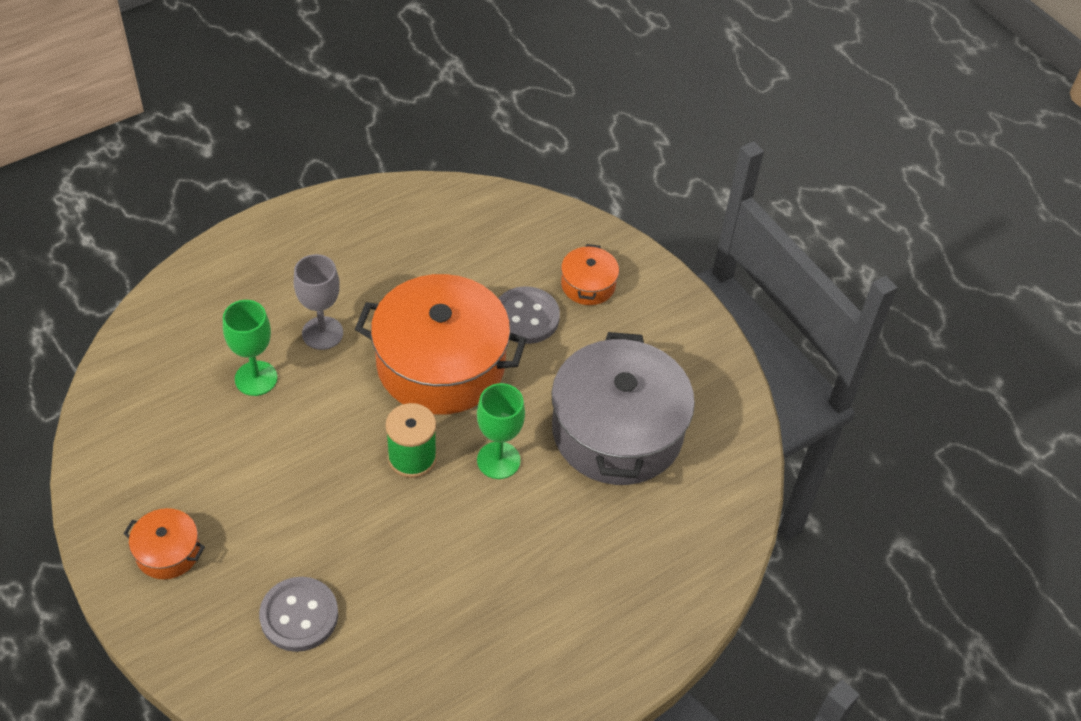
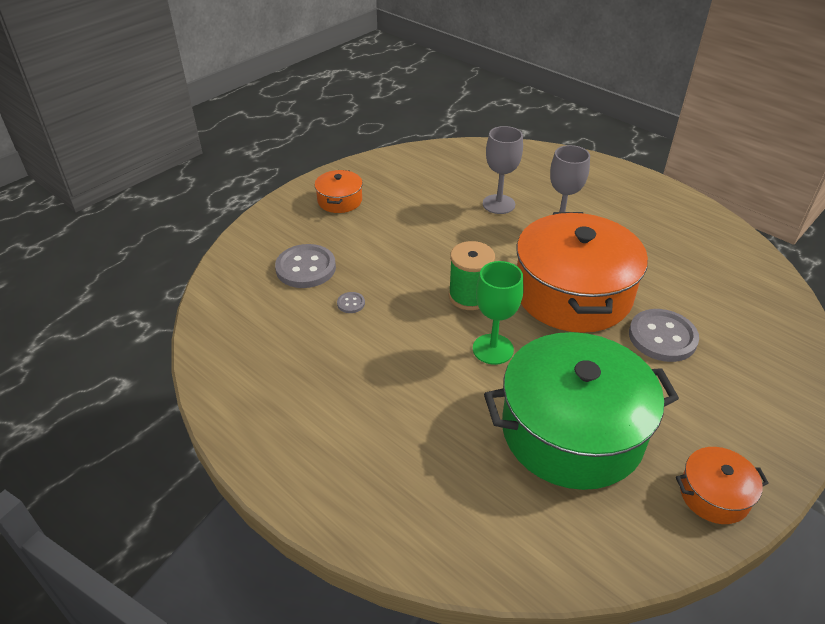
camera: 80 degrees right, 10 degrees down
green goblet [223,300,278,396] -> grey goblet [483,126,523,214]
grey pot [552,332,695,485] -> green pot [484,332,679,490]
orange pot [561,244,619,305] -> orange pot moved to [676,447,769,524]
none -> grey button [337,292,365,313]

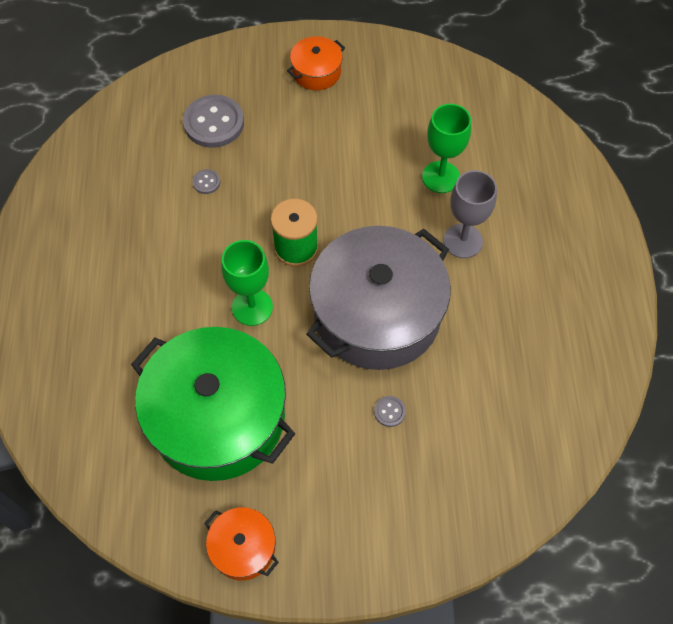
camera: 45 degrees right, 20 degrees up
grey goblet [483,126,523,214] -> green goblet [422,104,471,193]
orange pot [517,212,648,333] -> grey pot [306,226,451,370]
grey button [629,309,699,362] -> grey button [374,396,406,427], size x0.44

